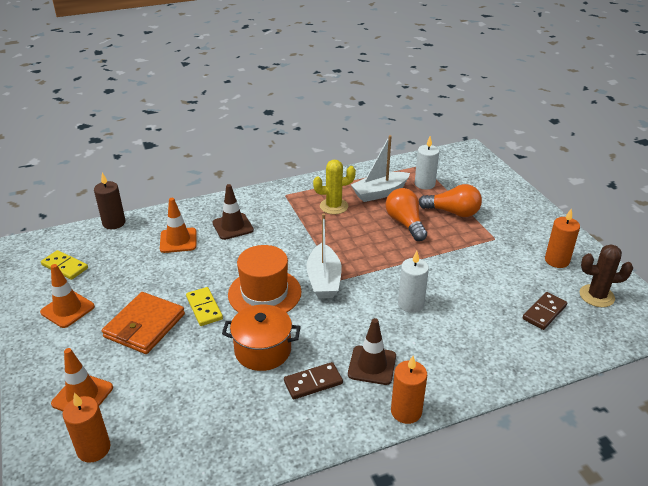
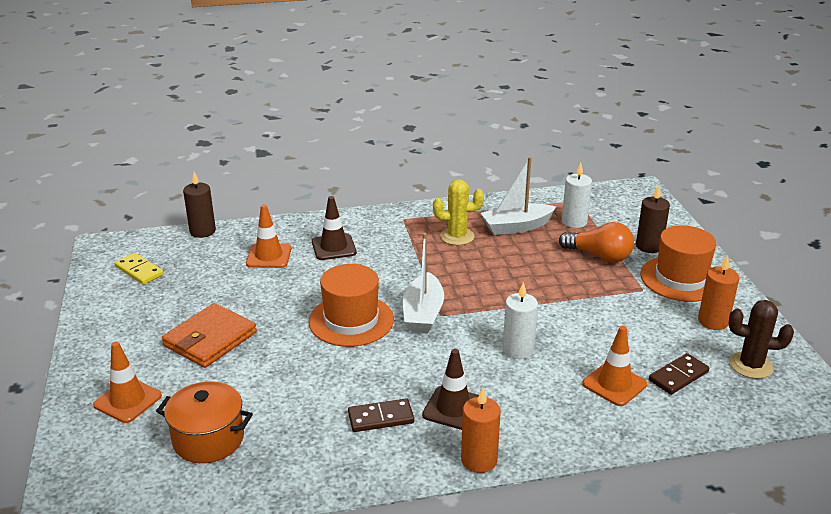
camera: 10 degrees right, 5 degrees down
orange traffic cone [40,264,95,328] -> orange traffic cone moved to [582,326,647,406]
orange candle [63,392,110,463] -> none
yellow domino [186,287,223,326] -> none
orange pot [222,305,301,371] -> orange pot moved to [156,381,253,463]
orange light bulb [386,188,427,241] -> none
none -> brown candle [636,186,670,253]
none -> orange hat [640,225,716,302]

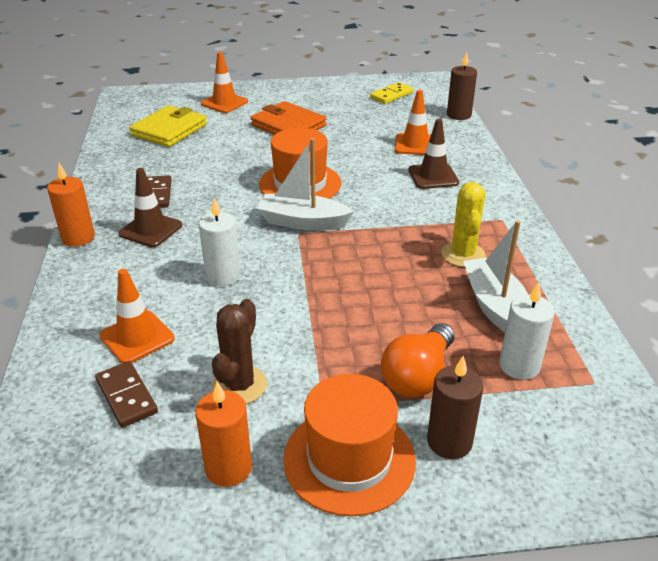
camera: 95 degrees right, 5 degrees up
orange pot [156,381,253,463] -> yellow wallet [129,105,207,147]
brown cactus [729,300,794,379] -> brown cactus moved to [212,299,267,404]

